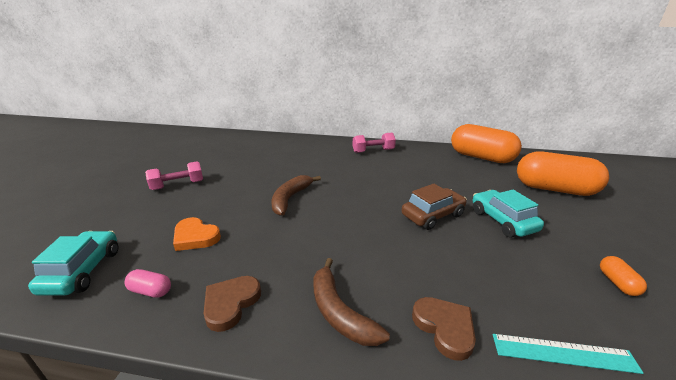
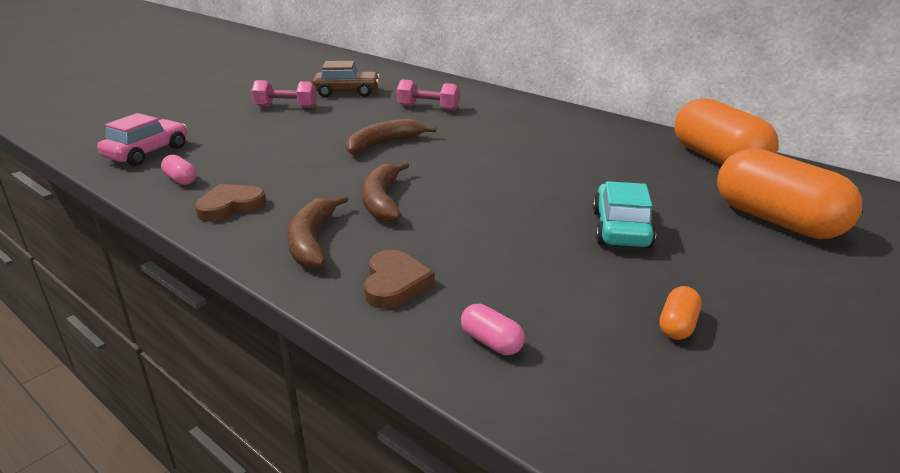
camera: 30 degrees right, 0 degrees up
turquoise car [28,231,118,296] -> pink car [97,113,187,166]
orange heart [173,217,221,251] -> none
pink dumbbell [353,133,396,153] -> pink dumbbell moved to [396,79,460,111]
brown car [401,184,467,230] -> brown car moved to [312,61,380,97]
turquoise ruler [492,334,643,374] -> pink capsule [461,304,525,355]
none -> brown banana [362,161,409,222]

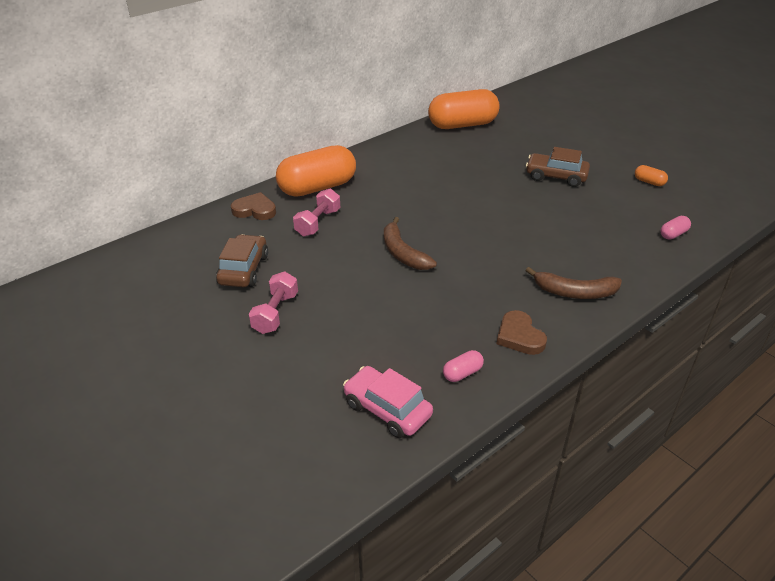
camera: 80 degrees left, 10 degrees up
brown banana [362,161,409,222] -> none
brown heart [364,250,435,309] -> brown heart moved to [231,192,276,220]
turquoise car [593,181,656,248] -> brown car [526,147,590,187]
orange capsule [717,148,862,239] -> orange capsule moved to [276,145,356,197]

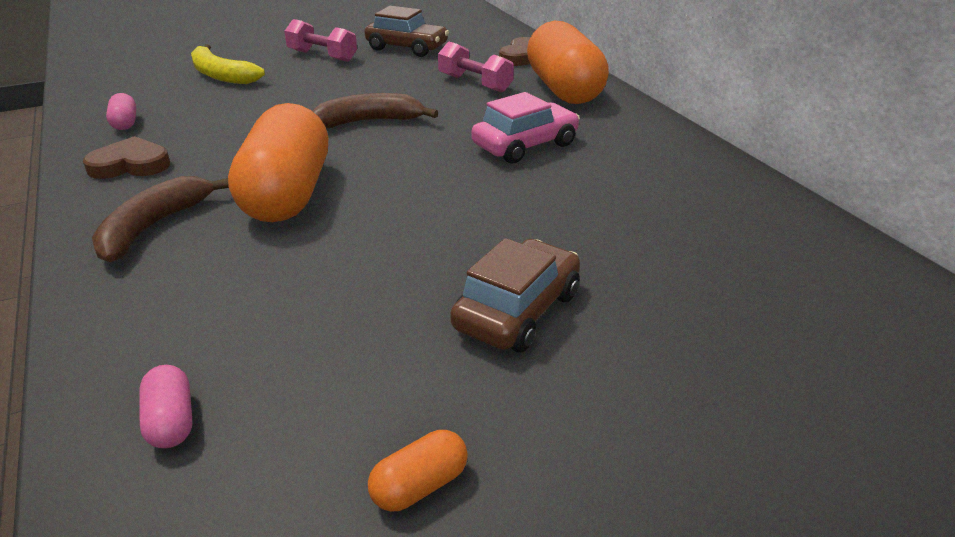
camera: 105 degrees right, 5 degrees down
pink car [343,366,433,438] -> pink car moved to [471,92,580,164]
orange capsule [428,89,500,129] -> orange capsule moved to [228,103,328,222]
none -> yellow banana [191,44,265,84]

